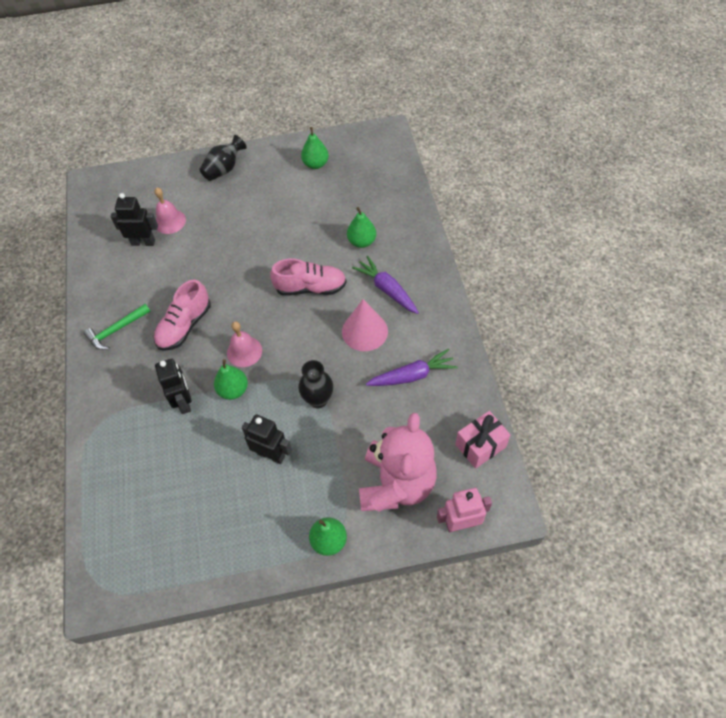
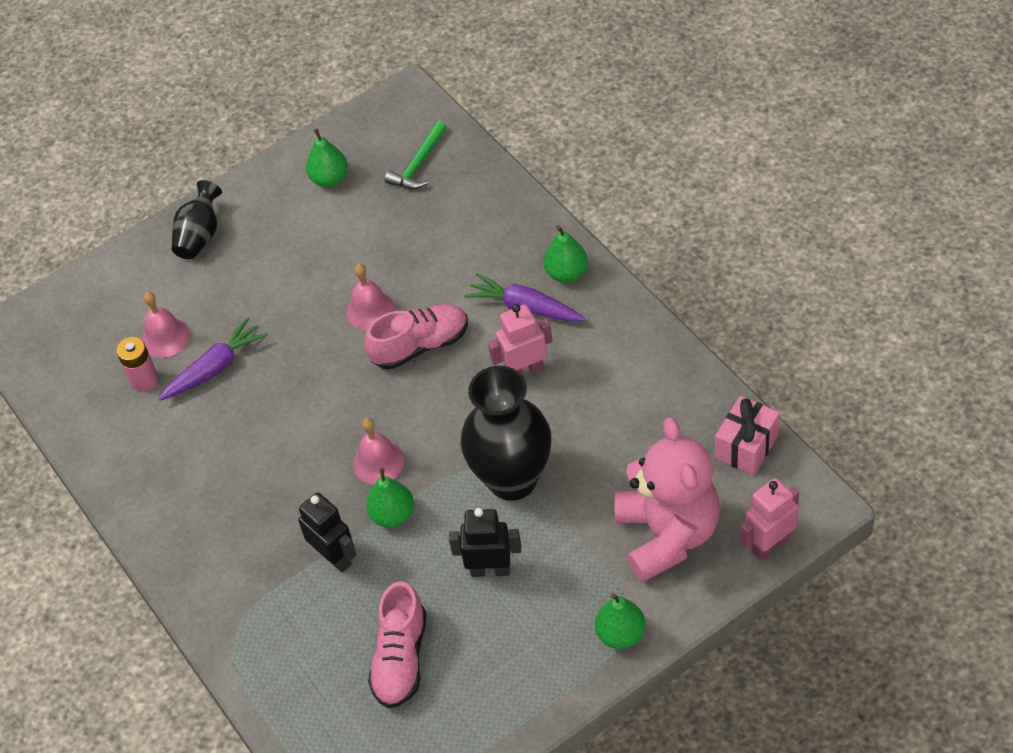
camera: 20 degrees left, 5 degrees down
green hammer [84,304,151,350] -> green hammer moved to [385,121,447,189]
black robot [111,193,158,246] -> pink battery [117,337,159,392]
pink shoe [154,280,211,351] -> pink shoe moved to [368,581,426,708]
black vase [298,360,333,408] -> black vase [461,366,551,501], size x1.83
pink cone [342,299,388,351] -> pink robot [488,304,552,376]
green pear [347,207,376,248] -> green pear moved to [544,225,588,283]
purple carrot [366,349,457,386] -> purple carrot moved to [158,317,268,401]
none -> pink bell [346,264,395,330]

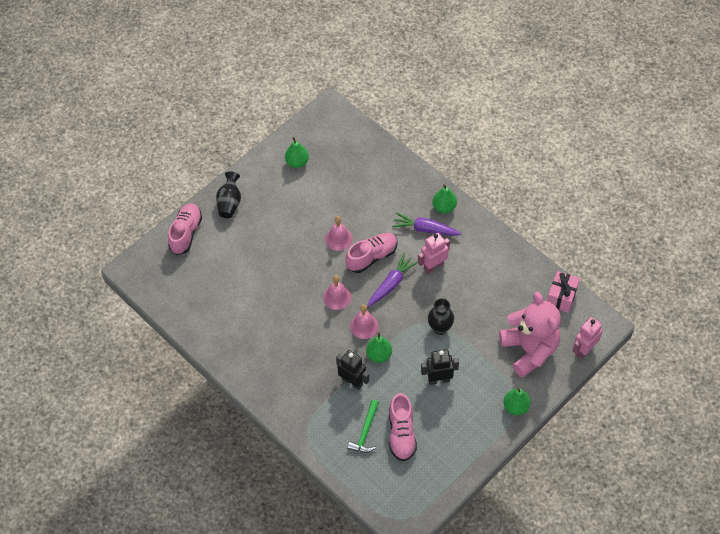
camera: 15 degrees left, 5 degrees up
pink battery [117,337,159,392] -> none
pink bell [142,292,190,358] -> pink bell moved to [323,275,351,310]
purple carrot [158,317,268,401] -> purple carrot moved to [367,253,418,307]
green hammer [385,121,447,189] -> green hammer moved to [347,400,379,453]
black vase [461,366,551,501] -> black vase [428,298,454,335], size x0.55
none -> pink shoe [168,203,202,255]

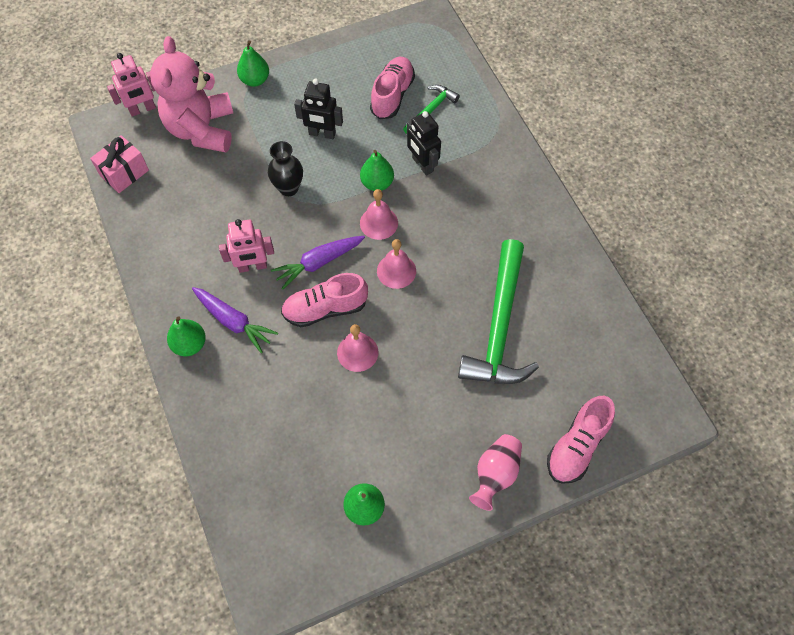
camera: 160 degrees left, 5 degrees up
black vase [216,171,241,218] -> pink vase [469,434,522,511]
none -> green hammer [458,239,539,384]

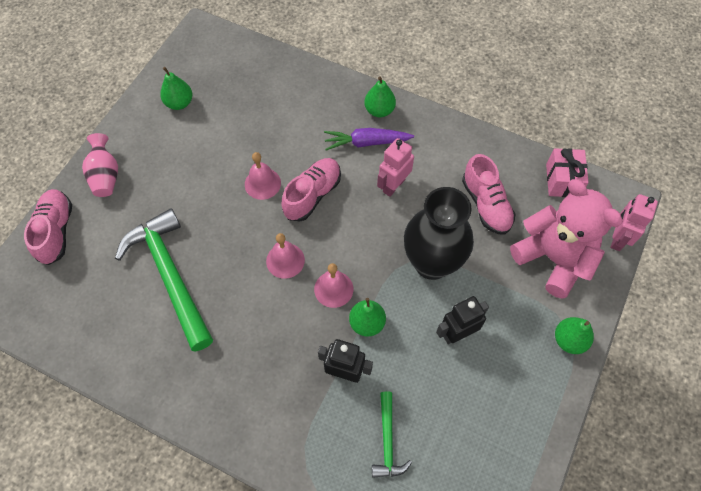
camera: 140 degrees right, 0 degrees up
black vase [268,141,303,196] -> black vase [404,187,474,280], size x1.83
purple carrot [271,236,365,290] -> none
pink shoe [370,57,415,119] -> pink shoe moved to [462,154,515,235]

